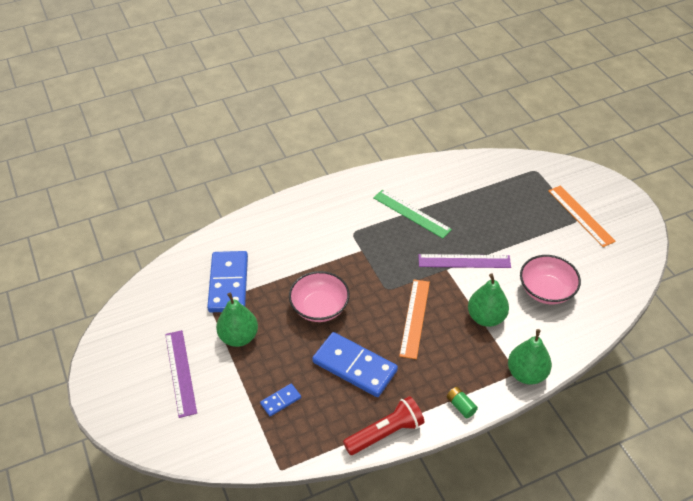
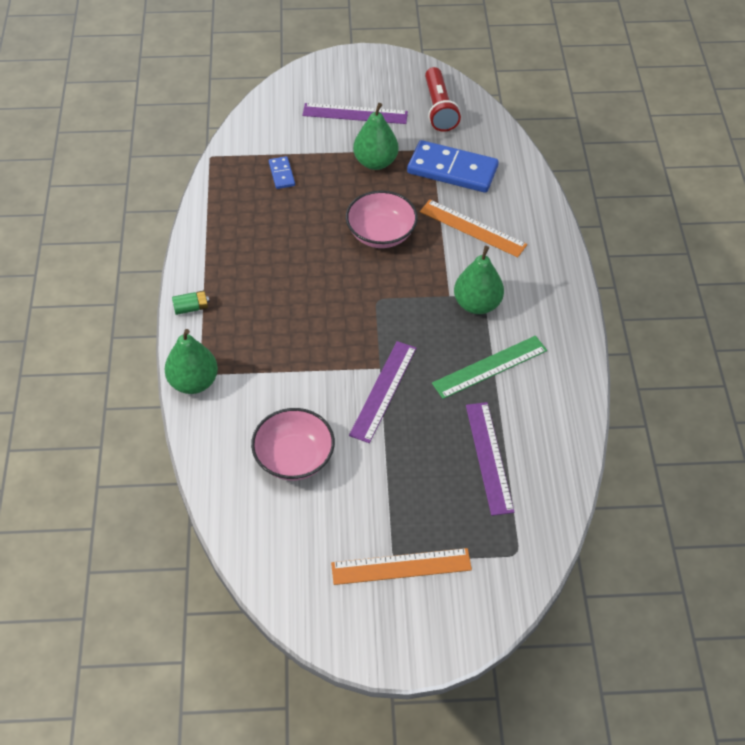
camera: 110 degrees right, 5 degrees up
blue domino [312,332,398,397] -> none
red flashlight [343,396,424,455] -> red flashlight moved to [425,67,461,132]
orange ruler [399,279,430,359] -> orange ruler moved to [420,200,527,257]
green pear [468,274,509,327] -> green pear moved to [454,246,504,314]
none -> purple ruler [466,402,514,516]

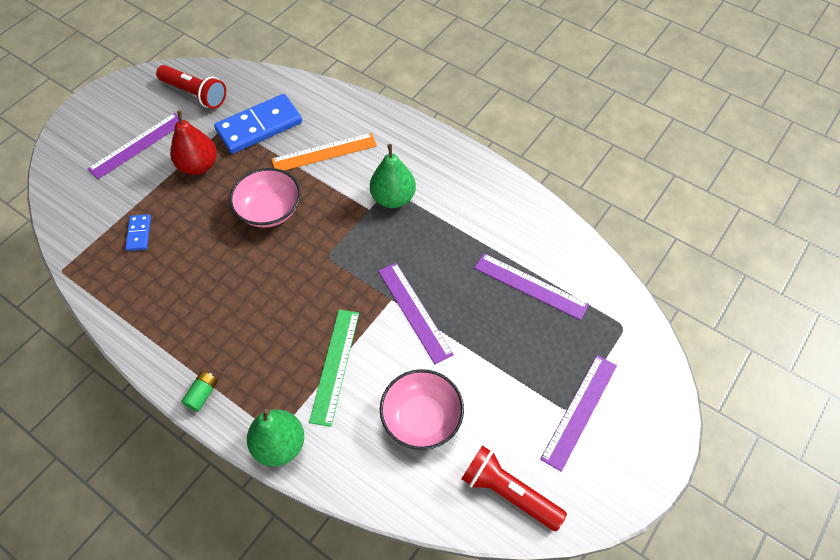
camera: 50 degrees left, 5 degrees up
blue domino [269,156,295,189] -> blue domino turned 60 degrees clockwise [125,214,151,251]
orange ruler [331,548,472,585] -> purple ruler [540,355,617,472]
green pear [353,103,399,170] -> red pear [170,111,217,175]
green ruler [432,336,547,399] -> green ruler moved to [309,310,359,427]
none -> red flashlight [462,445,567,531]

